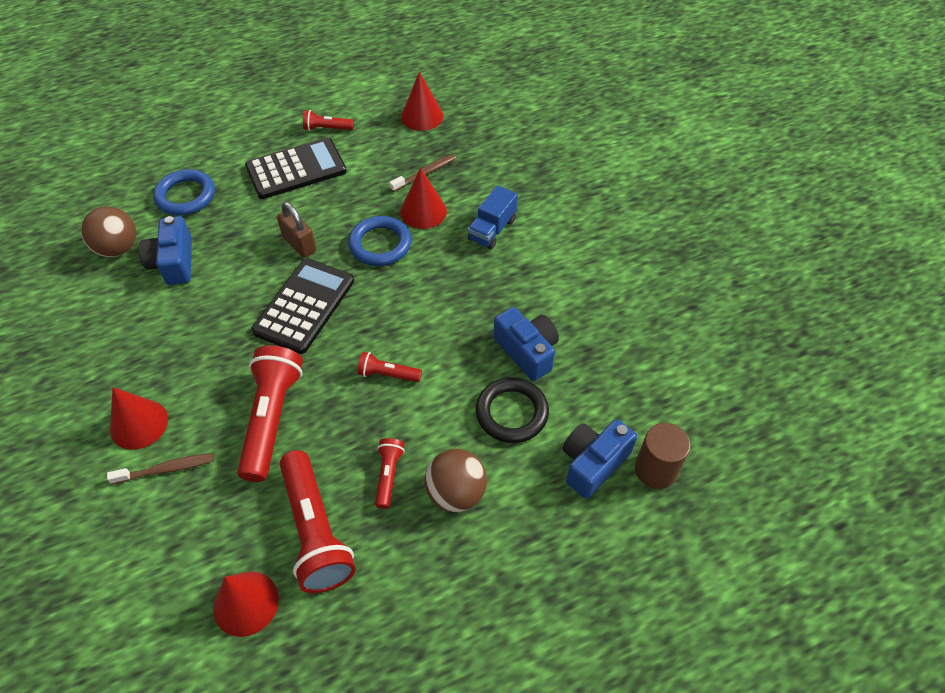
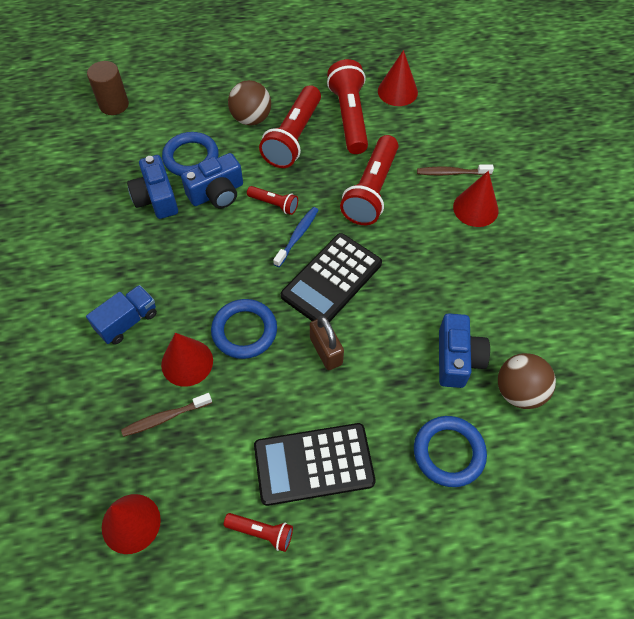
camera: 165 degrees left, 5 degrees up
red flashlight [375,438,405,509] -> red flashlight [259,85,321,168], size x2.02
black ring [476,377,549,443] -> blue ring [162,132,219,176]
blue camera [562,419,637,499] -> blue camera moved to [181,153,243,209]
none -> blue toothbrush [273,207,318,267]

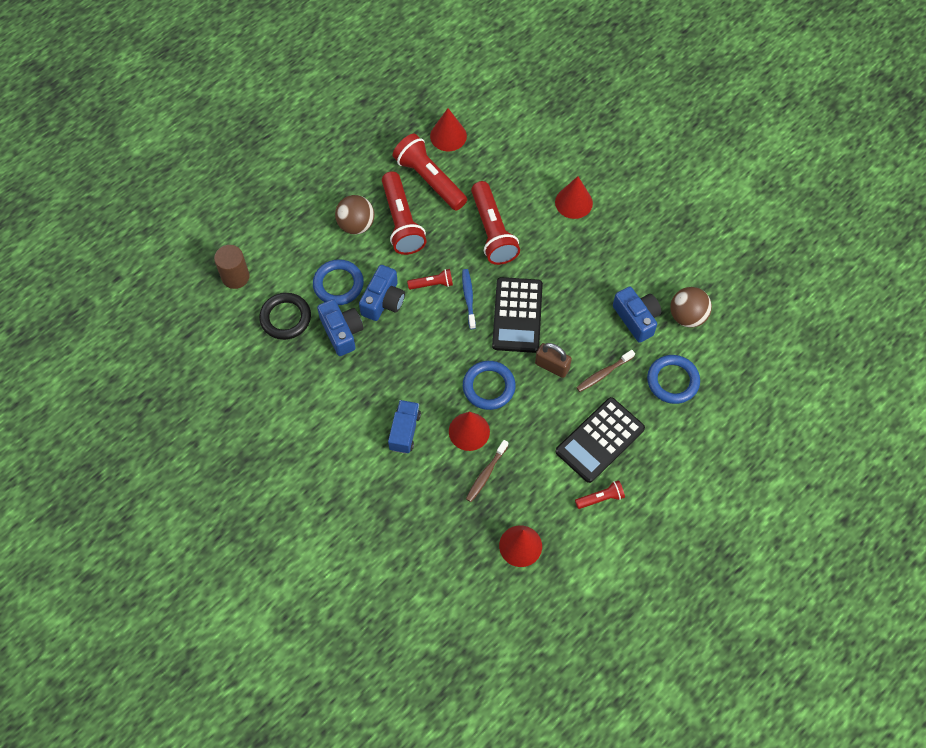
camera: 35 degrees left, 5 degrees up
blue camera [127,155,178,219] -> blue camera turned 150 degrees counterclockwise [317,299,363,356]
brown toothbrush [417,164,494,175] -> brown toothbrush moved to [576,350,635,392]
none -> black ring [259,293,311,340]

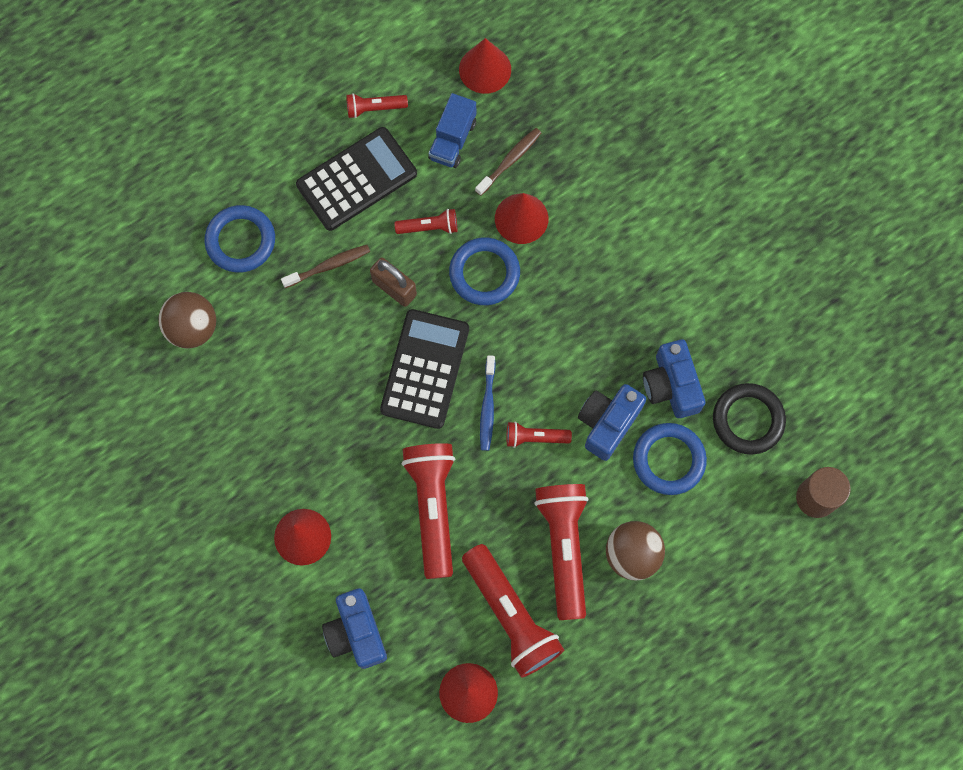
camera: 170 degrees left, 10 degrees up
blue truck [388,400,421,454] -> blue truck moved to [428,93,476,168]
blue camera [613,287,661,343] -> blue camera moved to [322,588,387,669]
none -> red flashlight [394,209,458,234]

